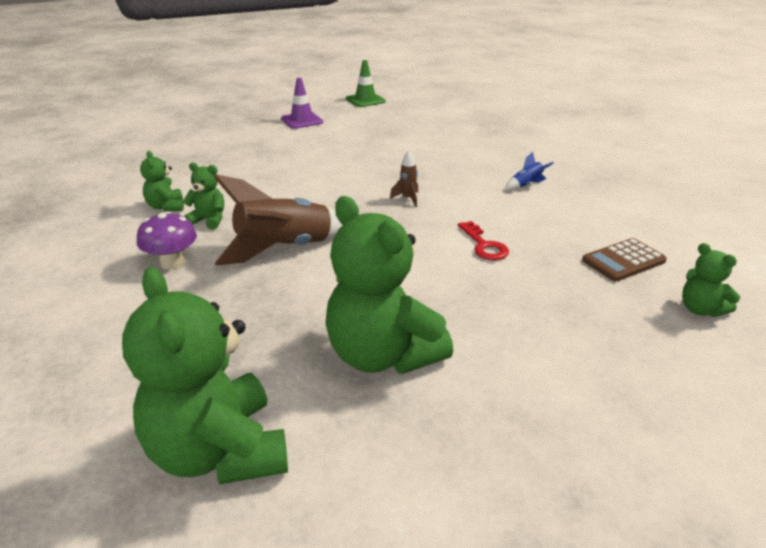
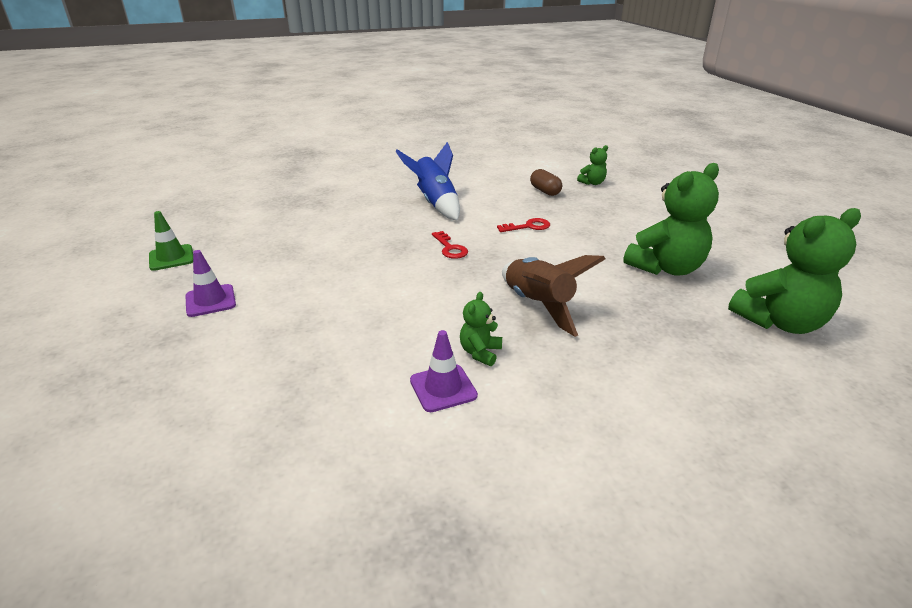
camera: 85 degrees left, 0 degrees up
purple mushroom [137,211,197,270] -> none
green teddy bear [140,151,184,212] -> purple traffic cone [410,330,478,412]
brown rocket [390,150,418,207] -> red key [432,231,468,259]
blue rocket [505,152,554,191] -> blue rocket [395,142,460,221], size x2.33
brown calculator [582,238,667,281] -> brown capsule [530,169,562,196]

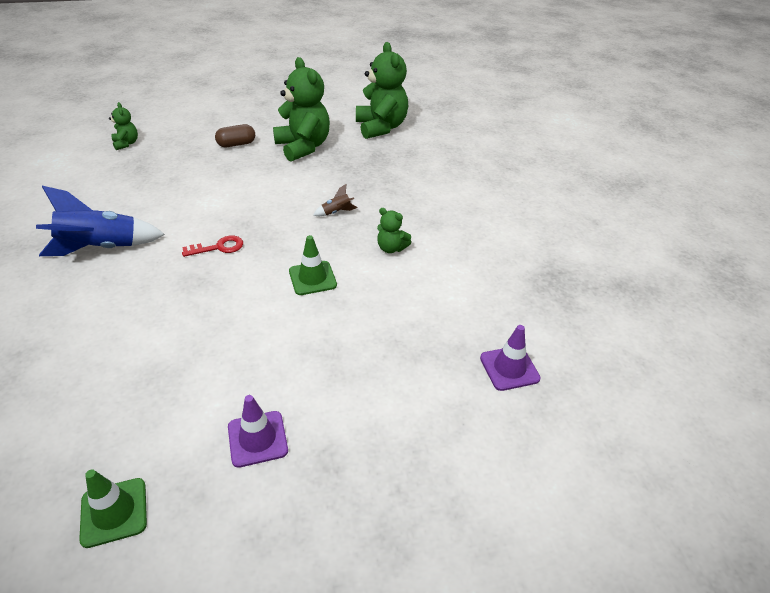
camera: 85 degrees left, 10 degrees up
purple traffic cone [410,330,478,412] -> purple traffic cone moved to [480,325,541,391]
red key [497,218,550,232] -> none
brown rocket [502,255,605,337] -> brown rocket [313,184,357,216], size x0.43
brown capsule [530,169,562,196] -> brown capsule moved to [215,124,255,147]
none -> green traffic cone [289,235,337,295]

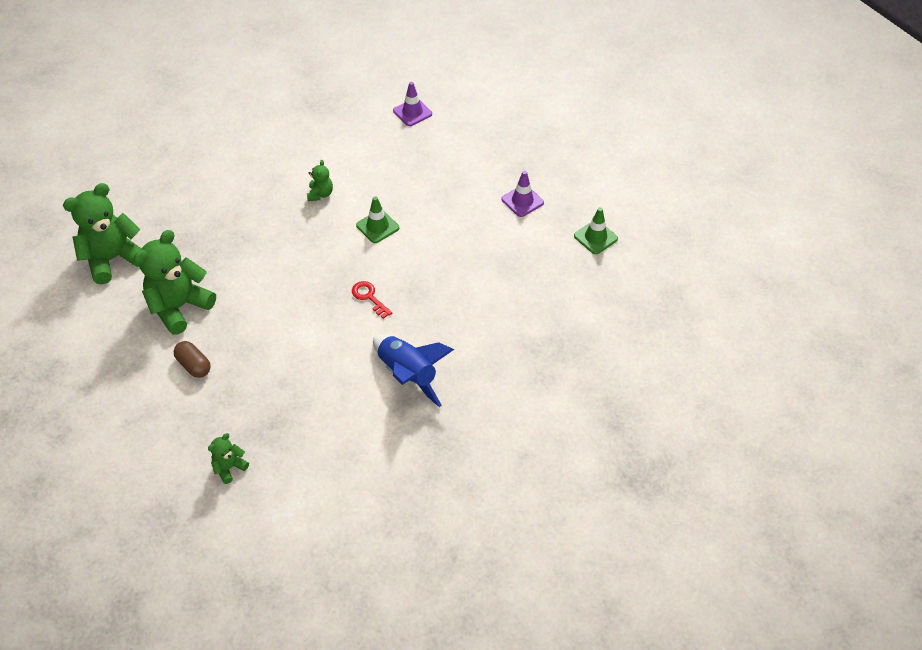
camera: 110 degrees left, 10 degrees up
brown rocket [313,184,357,216] -> none

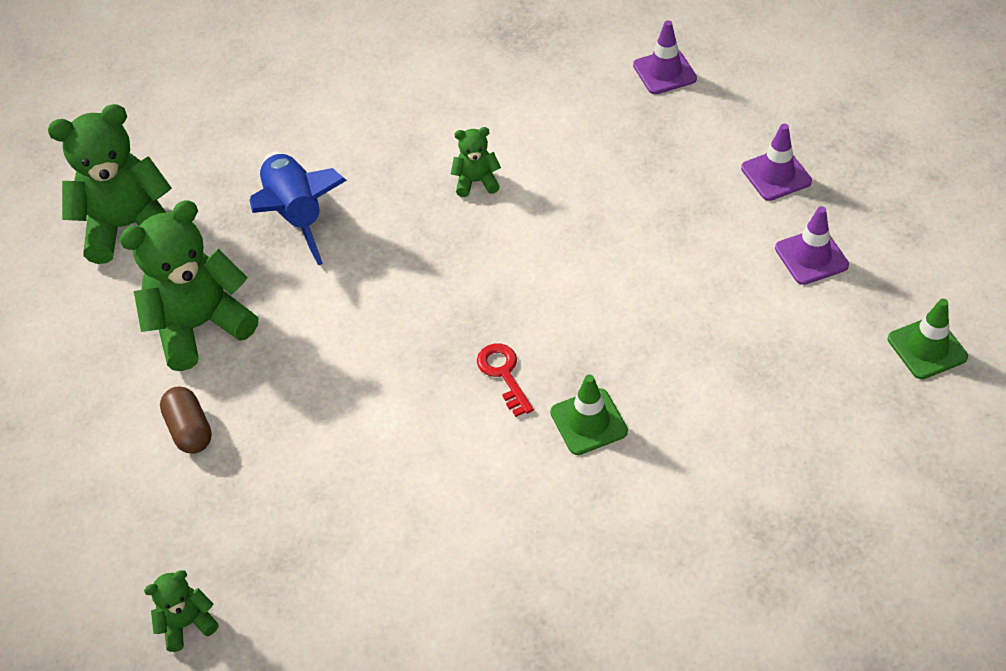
camera: 20 degrees right, 0 degrees up
green teddy bear [307,160,333,201] -> green teddy bear turned 120 degrees counterclockwise [451,127,501,197]
green traffic cone [356,197,399,243] -> green traffic cone moved to [550,375,628,455]
blue rocket [373,335,454,407] -> blue rocket moved to [250,152,347,265]
none -> purple traffic cone [741,124,812,201]

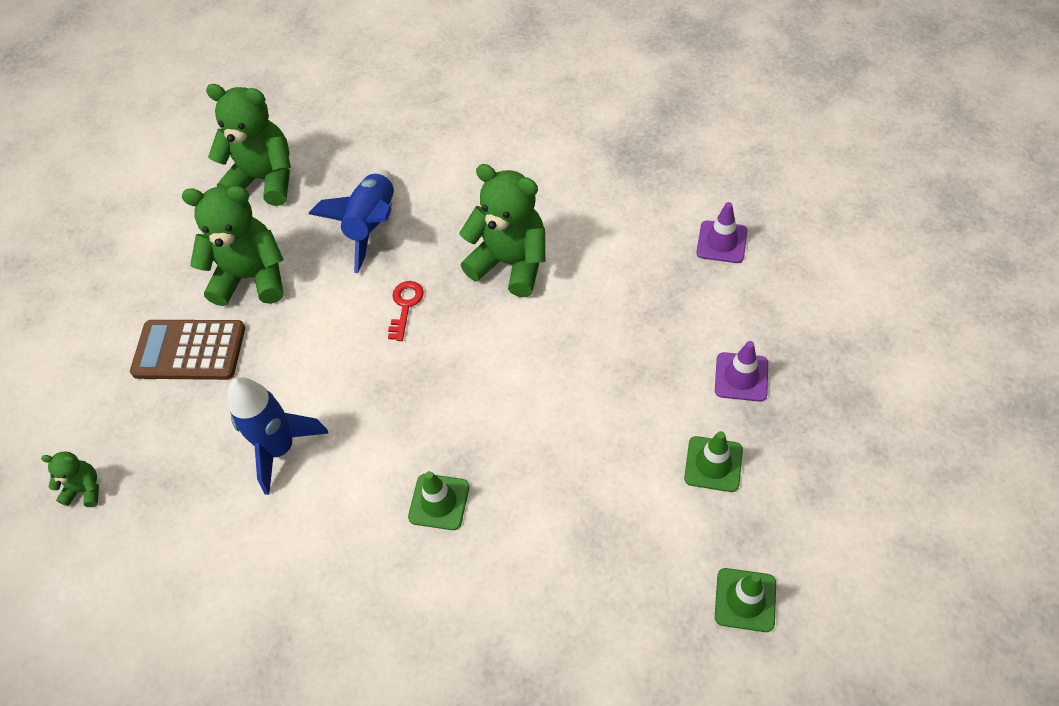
camera: 35 degrees right, 5 degrees up
brown capsule [160,387,212,454] -> brown calculator [130,320,245,380]
green teddy bear [451,127,501,197] -> green teddy bear [459,164,545,297], size x2.11
red key [477,344,534,417] -> red key moved to [388,281,424,341]
purple traffic cone [775,206,849,285] -> green traffic cone [684,431,743,492]
none -> blue rocket [227,377,328,495]

